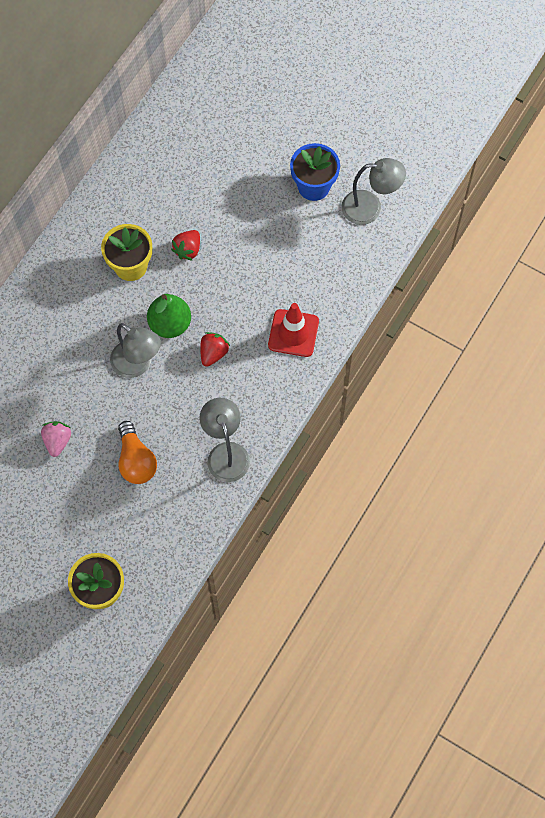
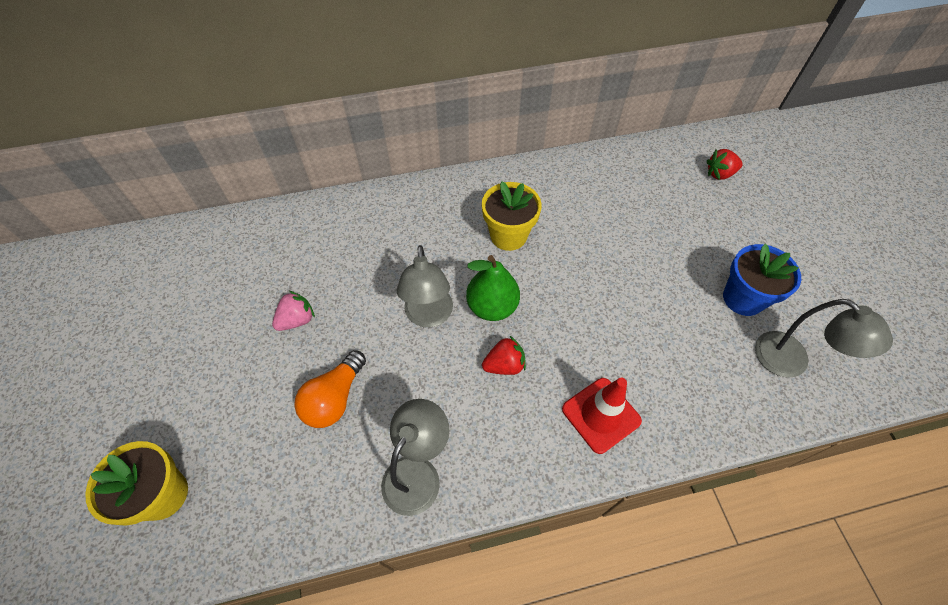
camera: 45 degrees right, 10 degrees down
red strawberry [171,230,200,261] -> red strawberry moved to [707,149,743,180]

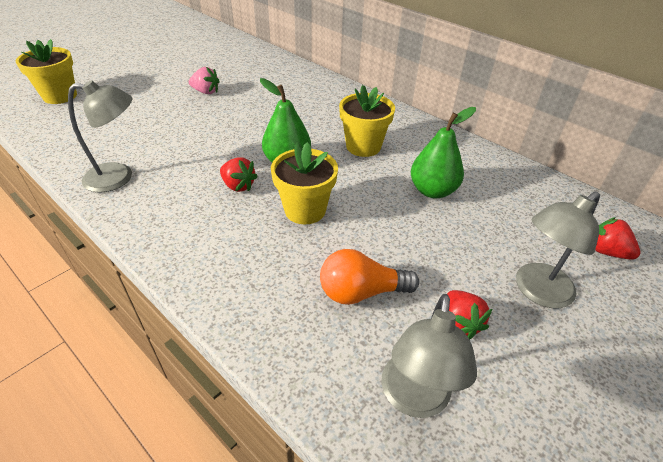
camera: 55 degrees right, 15 degrees down
orange light bulb [294,350,366,428] -> orange light bulb moved to [320,249,419,305]
grey lamp [397,245,453,327] -> grey lamp moved to [516,191,600,308]
red traffic cone [562,378,642,454] -> none
blue flower pot [723,244,801,316] -> red strawberry [447,290,492,339]
none -> yellow flower pot [271,142,338,224]
none -> green pear [411,107,476,198]

